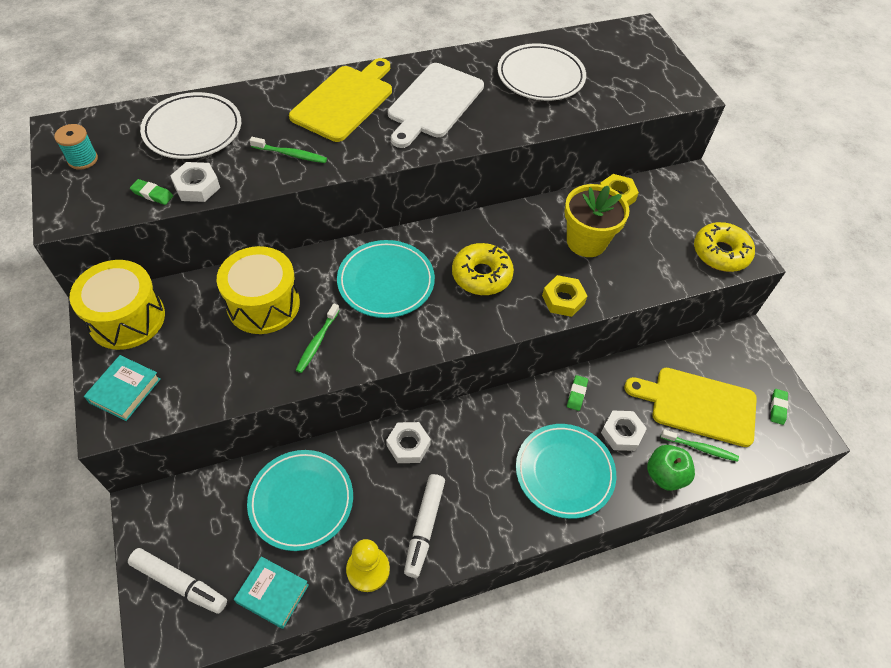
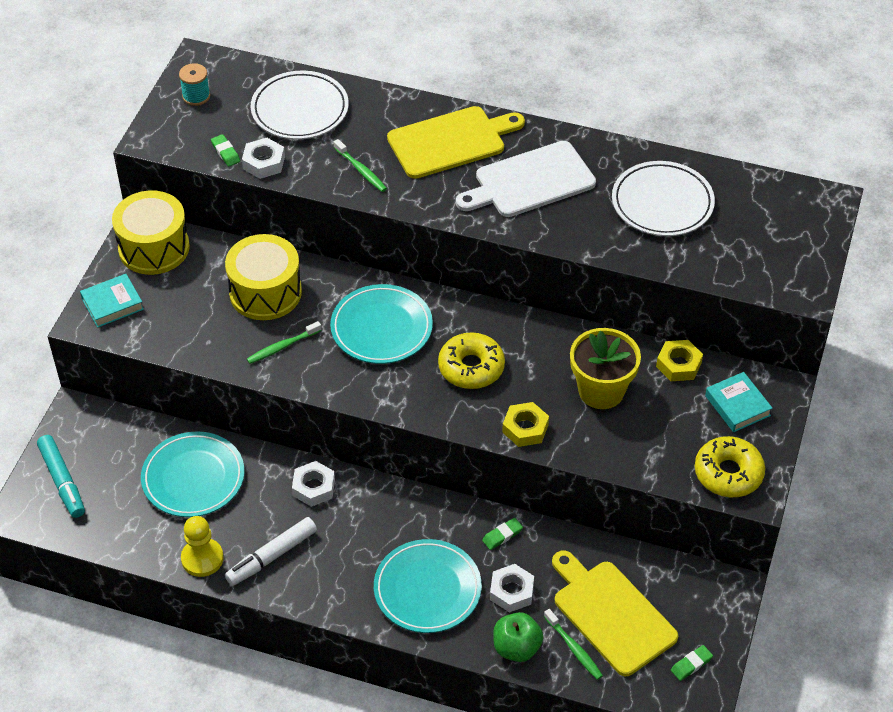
camera: 40 degrees right, 5 degrees down
white marker [128,548,227,614] -> turquoise marker [37,435,85,518]
turquoise book [234,556,309,629] -> turquoise book moved to [705,372,773,432]

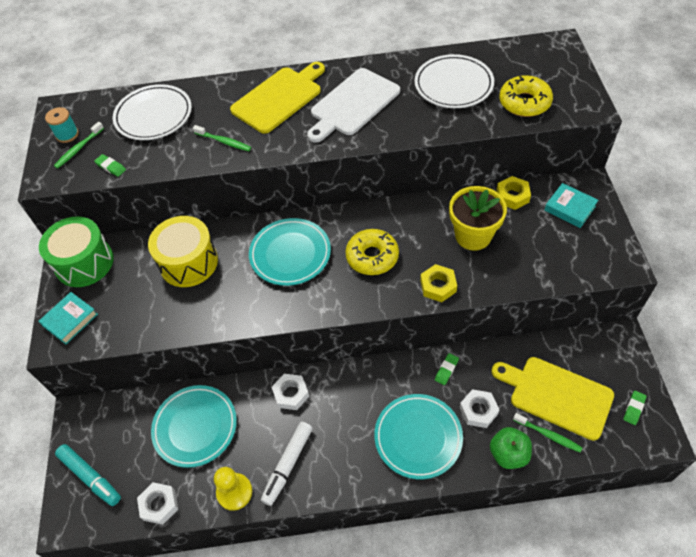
camera: 20 degrees left, 5 degrees up
yellow drum [112,190,190,275] -> green drum [39,216,114,287]
white nut [242,138,285,179] -> white nut moved to [137,482,178,525]
green toothbrush [247,321,322,364] -> green toothbrush moved to [54,122,104,169]
yellow donut [695,436,765,497] -> yellow donut moved to [499,75,553,117]

